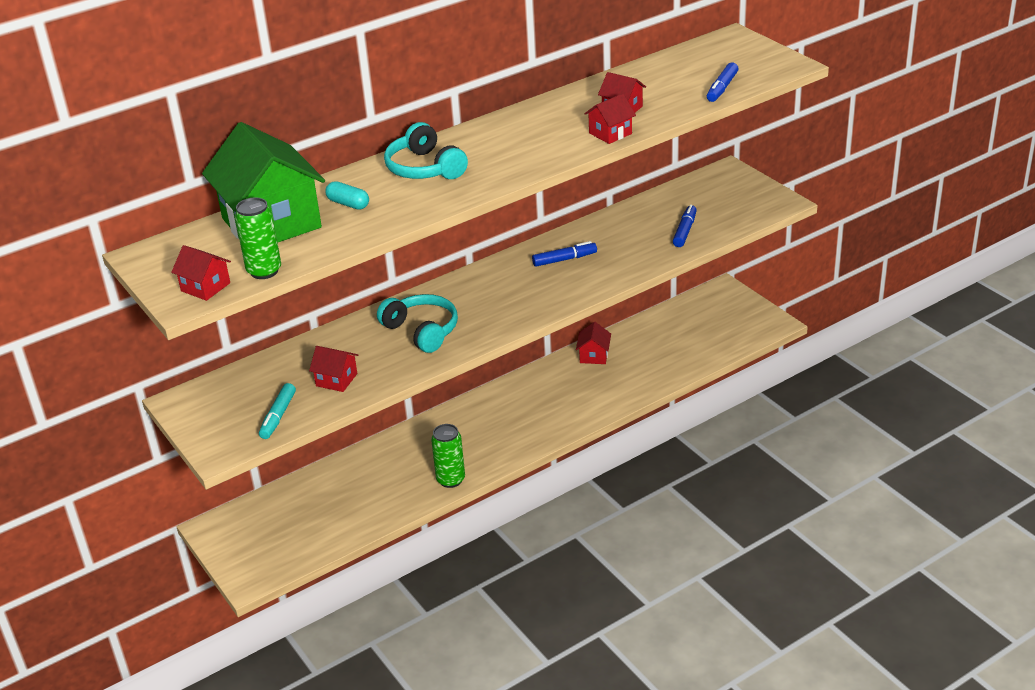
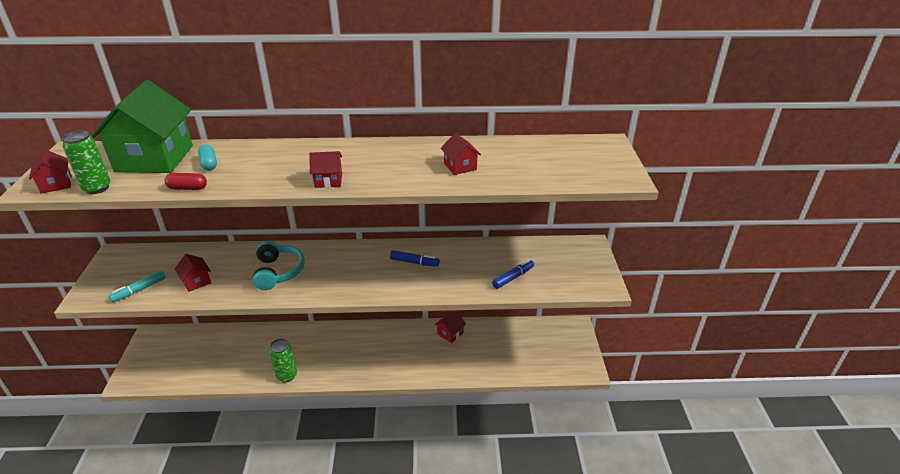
camera: 30 degrees right, 0 degrees up
turquoise headphones [384,122,468,179] -> none
red house [585,94,636,144] -> red house moved to [309,151,342,188]
blue marker [707,62,738,102] -> none
none -> red capsule [165,173,207,190]

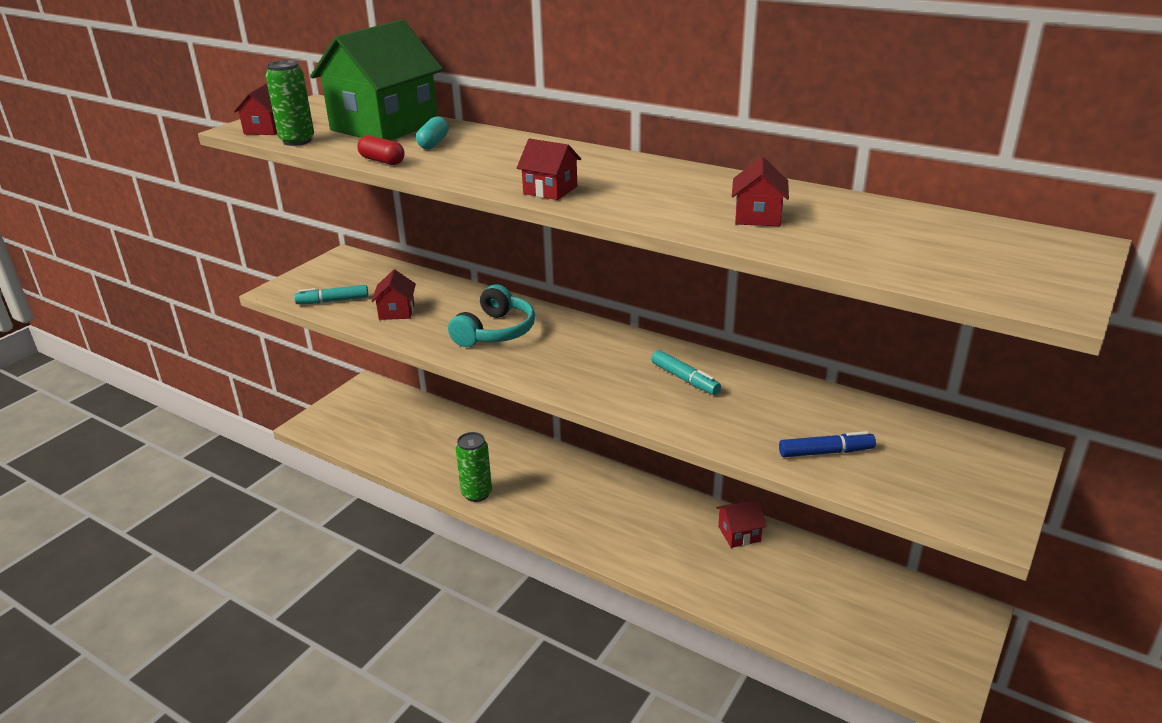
camera: 35 degrees right, 5 degrees down
blue marker [390,250,440,267] -> turquoise marker [651,350,721,395]

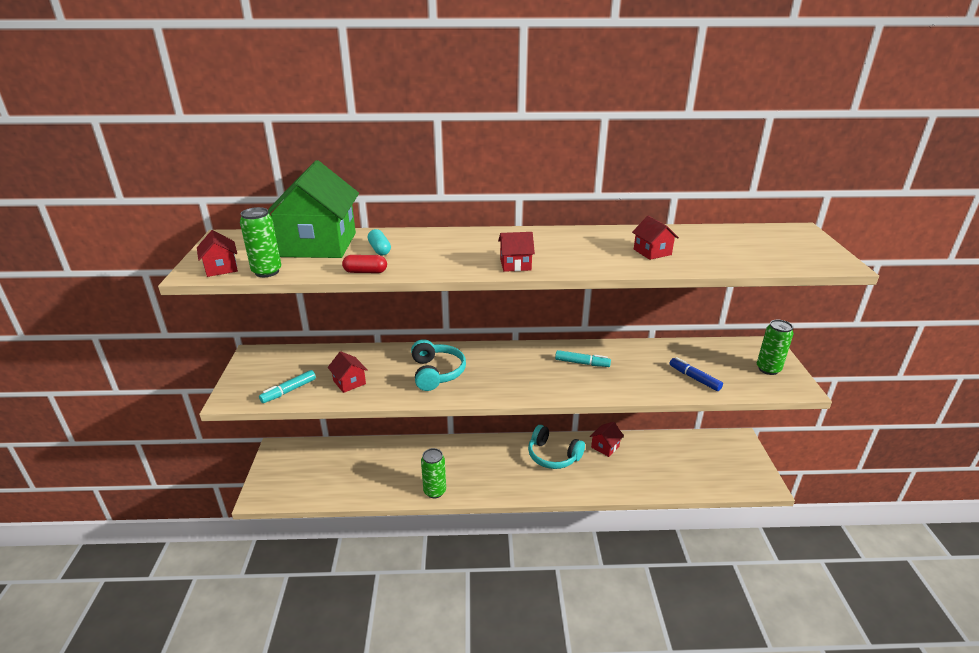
camera: 35 degrees left, 0 degrees up
blue marker [779,431,876,457] -> blue marker turned 90 degrees counterclockwise [670,357,723,391]
none -> turquoise headphones [528,425,585,469]
none -> green can [757,320,794,375]

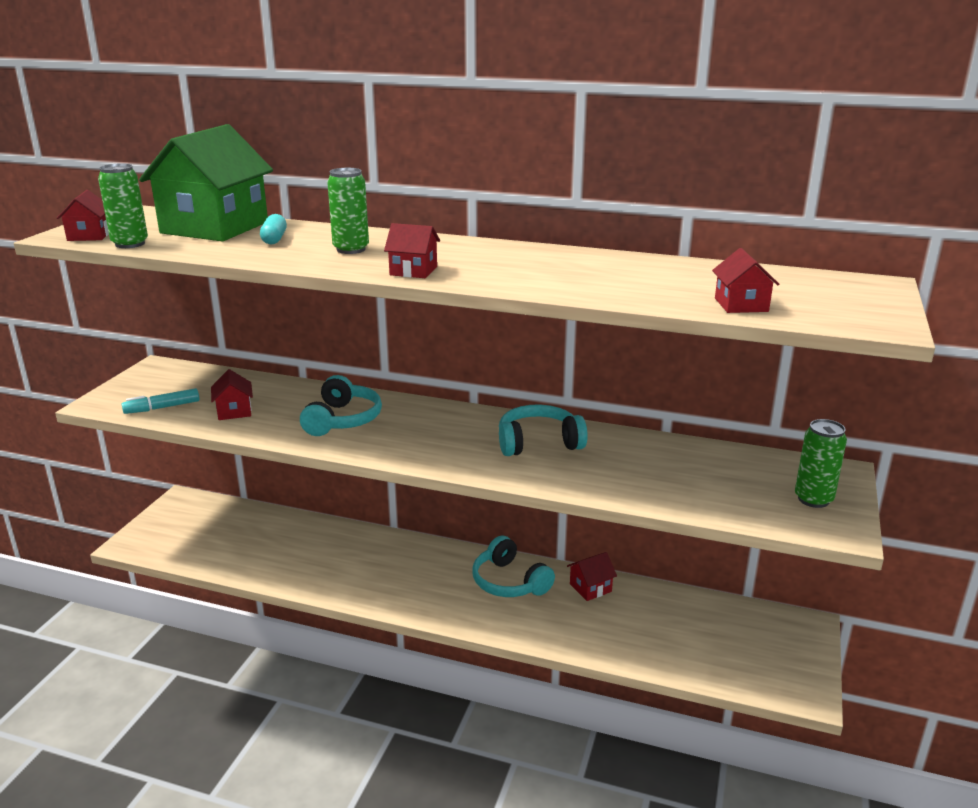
camera: 20 degrees right, 5 degrees down
red capsule [342,255,387,273] -> none
green can [421,448,446,498] -> green can moved to [327,168,369,254]
turquoise marker [555,350,611,367] -> turquoise headphones [499,405,588,456]
red house [632,216,679,260] -> red house moved to [712,248,779,313]
blue marker [670,357,723,391] -> none

